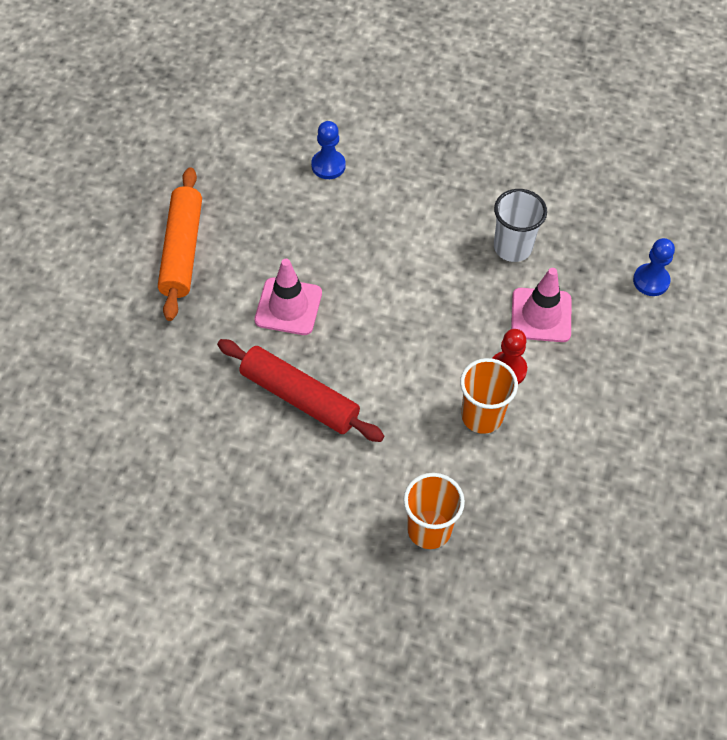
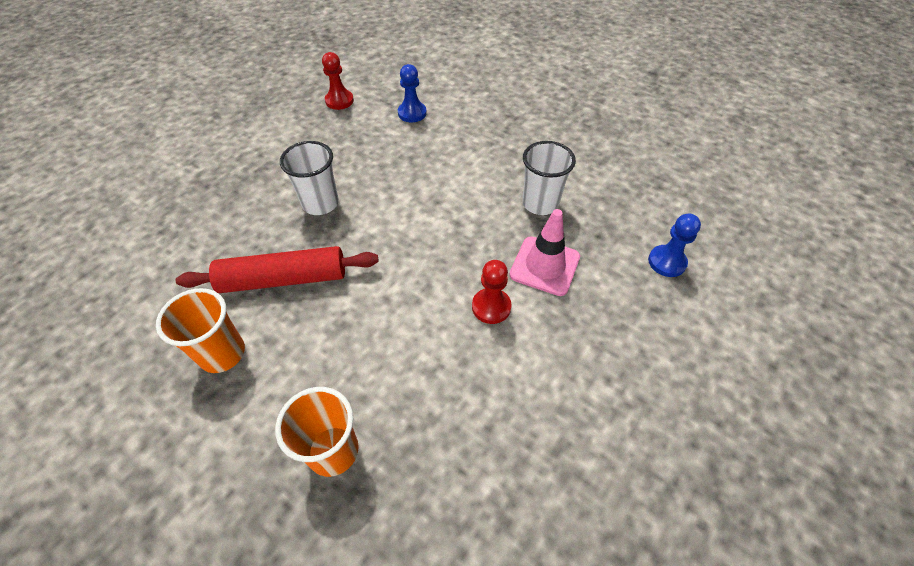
camera: 20 degrees right, 5 degrees down
orange rolling pin [158,167,202,321] -> none
red rolling pin [217,339,384,442] -> red rolling pin turned 60 degrees counterclockwise [175,246,379,293]
pink traffic cone [254,259,322,335] -> white cup [280,141,339,215]
orange cup [460,358,518,434] -> orange cup moved to [156,288,245,373]
none -> red pawn [322,52,354,110]

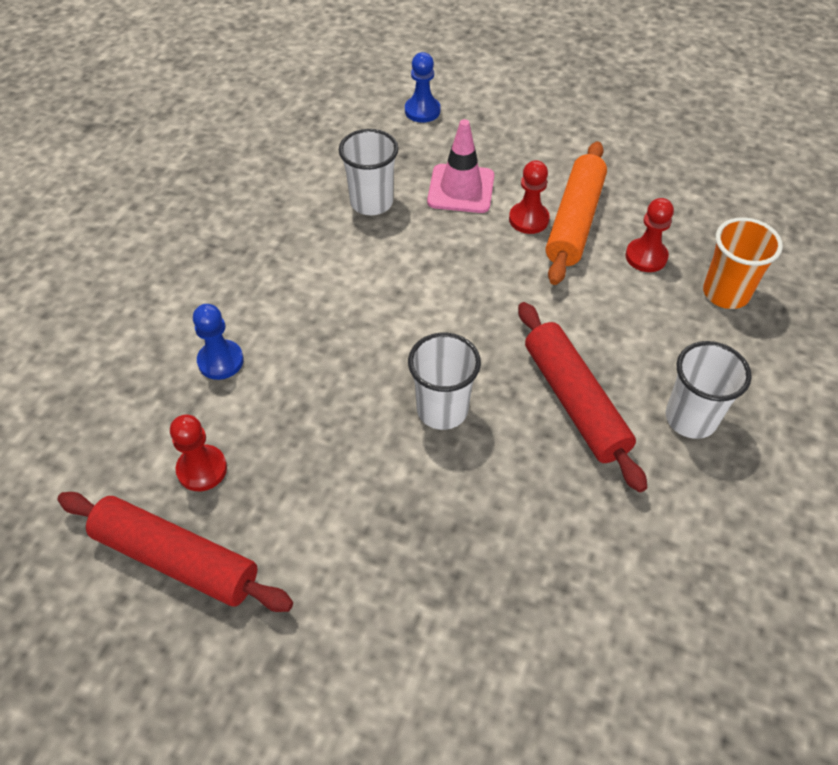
camera: 105 degrees left, 0 degrees up
orange cup [156,288,245,373] -> white cup [666,341,752,439]
none -> red rolling pin [57,492,293,612]
none -> orange rolling pin [546,141,607,285]
none -> red pawn [625,198,674,272]

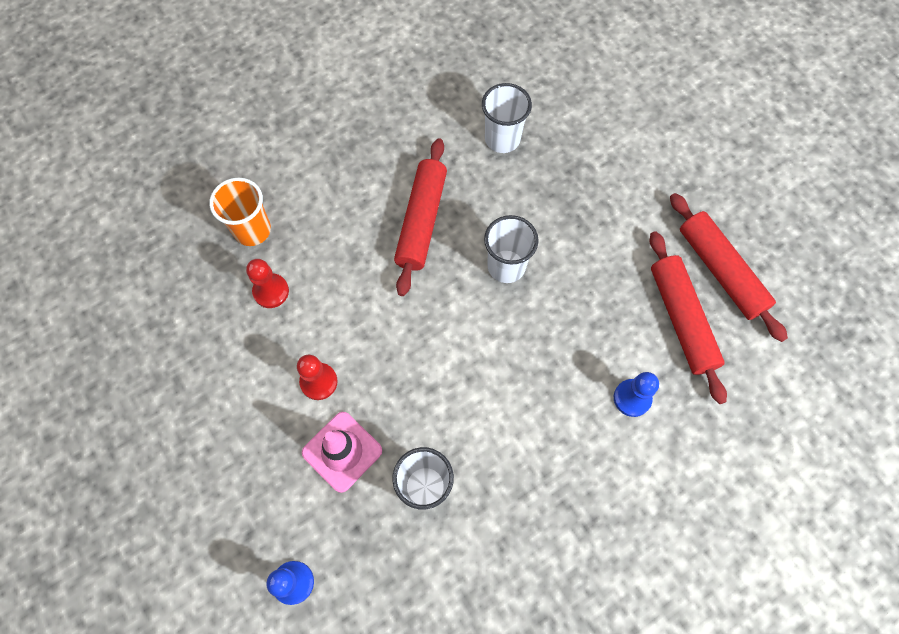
camera: 145 degrees left, 15 degrees up
red pawn [170,414,227,491] -> red rolling pin [649,231,727,404]
orange rolling pin [546,141,607,285] -> none
white cup [666,341,752,439] -> white cup moved to [482,83,532,153]

